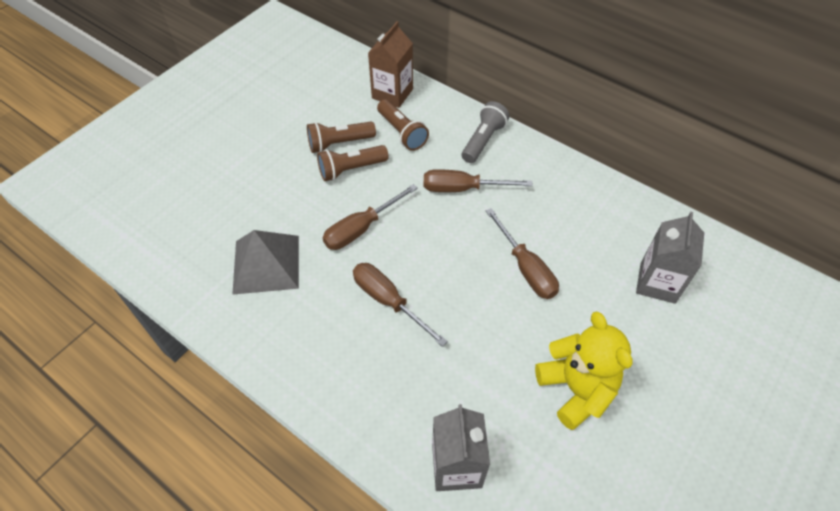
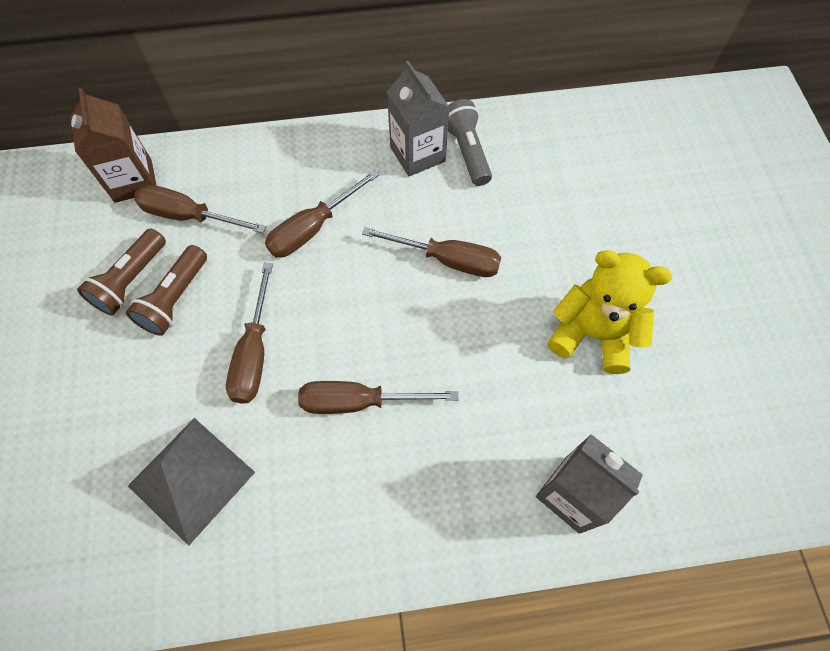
camera: 45 degrees left, 10 degrees up
brown flashlight [377,99,429,151] -> brown screwdriver [134,185,267,233]
grey flashlight [461,101,510,163] -> grey flashlight moved to [448,99,492,186]
grey carton [636,212,704,304] -> grey carton moved to [387,61,449,176]

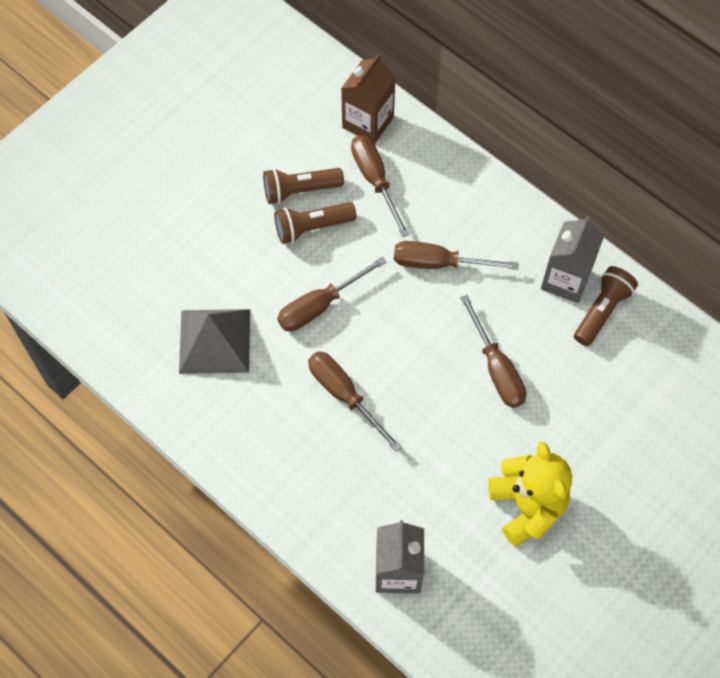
camera: 50 degrees right, 0 degrees up
grey flashlight [448,99,492,186] -> brown flashlight [574,266,638,346]

